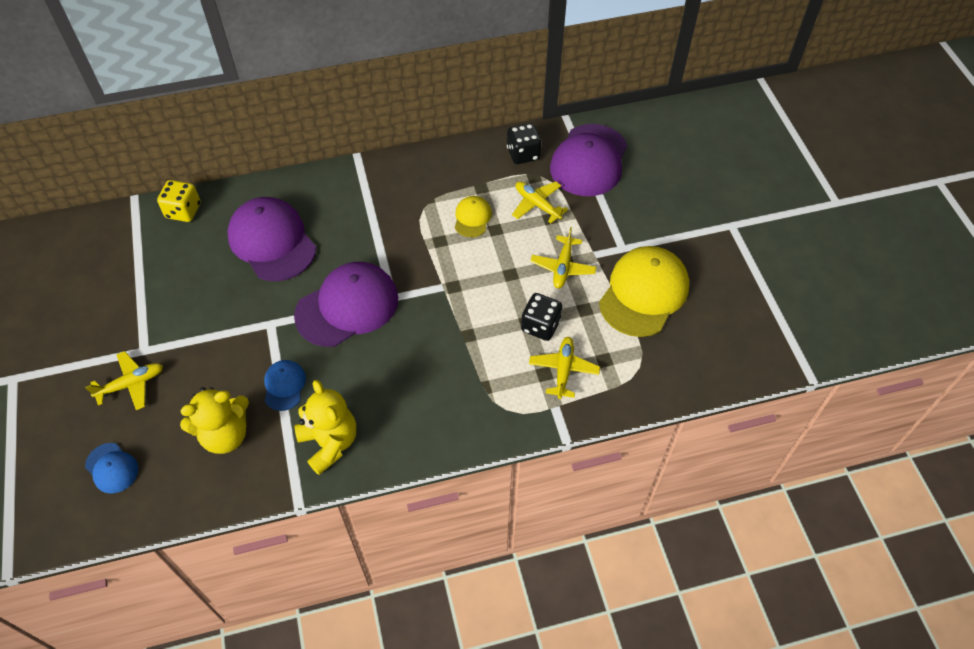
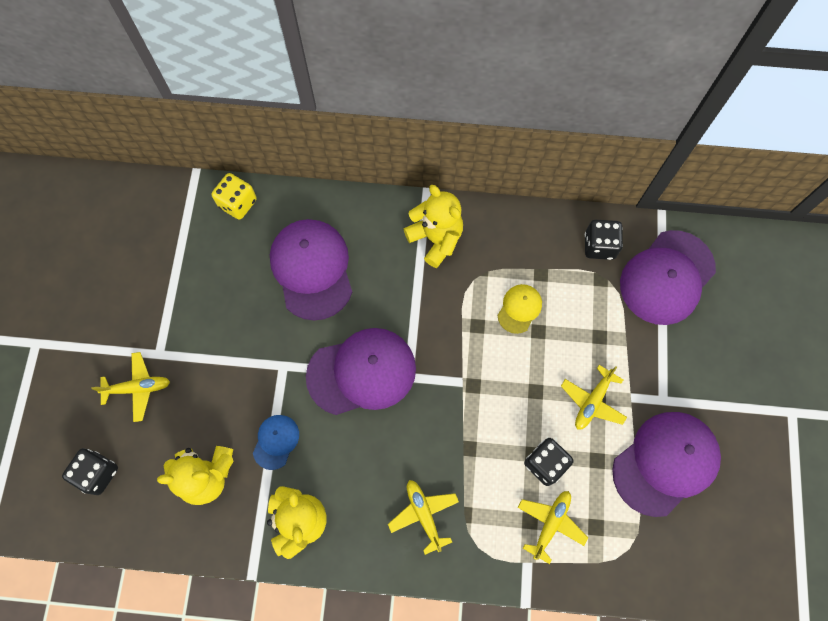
camera: 20 degrees right, 15 degrees up
blue cap [85,443,138,494] -> black dice [62,448,118,495]
yellow plane [512,181,569,223] -> yellow plane moved to [388,480,459,555]
yellow cap [599,246,689,337] -> purple cap [612,412,721,517]
none -> yellow teddy bear [404,185,463,268]

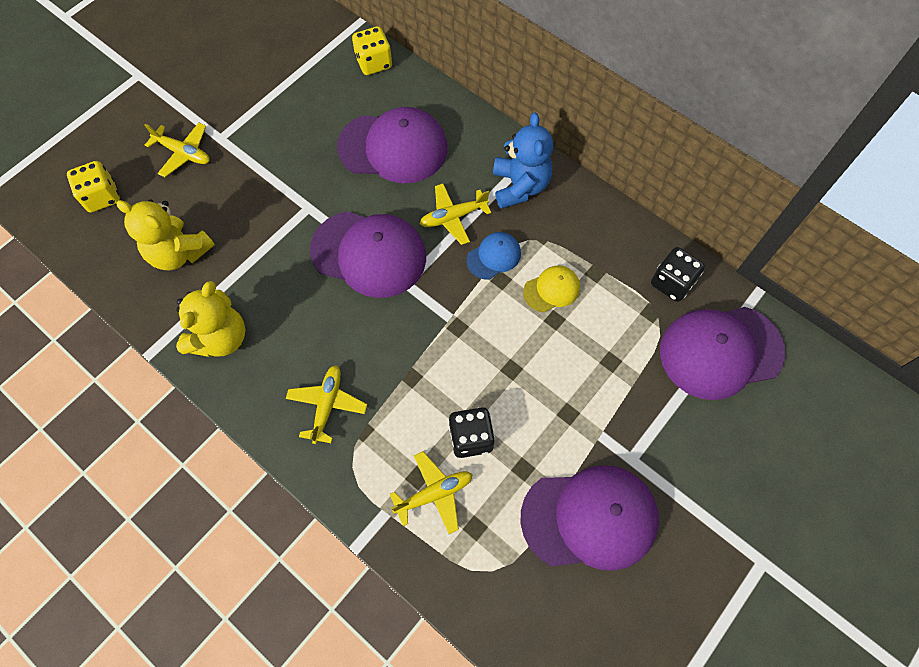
camera: 35 degrees right, 5 degrees down
black dice [62,448,118,495] -> yellow dice [67,161,120,213]
blue cap [253,415,299,470] -> blue cap moved to [467,232,521,279]
purple cap [270,219,352,320] -> purple cap turned 75 degrees clockwise [337,107,448,183]
yellow teddy bear [404,185,463,268] -> blue teddy bear [493,112,553,209]
yellow plane [561,365,627,430] -> yellow plane moved to [420,184,491,245]

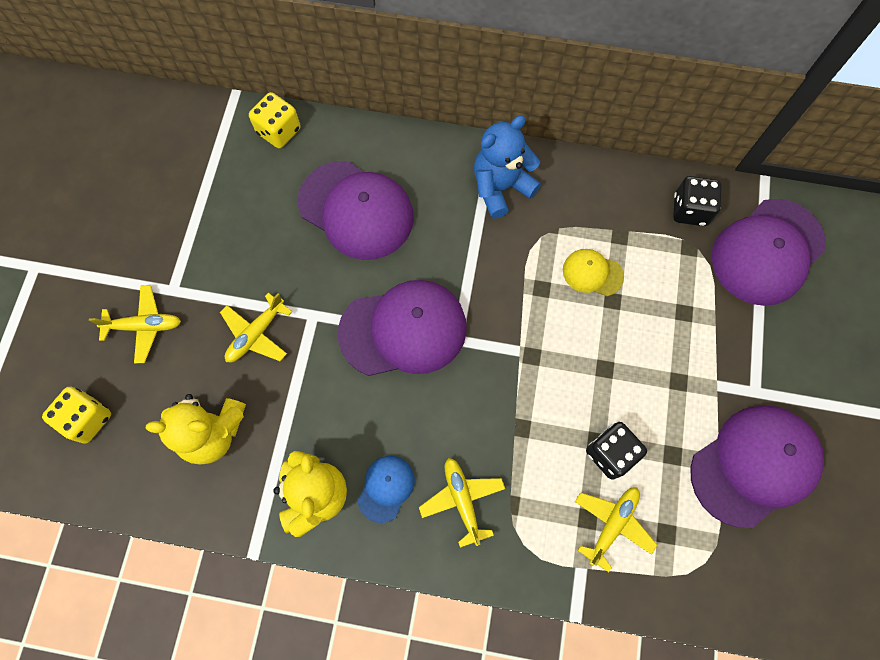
camera: 30 degrees left, 5 degrees up
purple cap [337,107,448,183] -> purple cap turned 60 degrees clockwise [298,161,414,260]
yellow plane [420,184,491,245] -> yellow plane moved to [220,293,292,362]
blue cap [467,232,521,279] -> blue cap moved to [358,456,415,523]
blue teddy bear [493,112,553,209] -> blue teddy bear turned 90 degrees counterclockwise [474,116,541,218]
yellow cap [523,265,580,312] -> yellow cap turned 105 degrees counterclockwise [563,249,624,296]

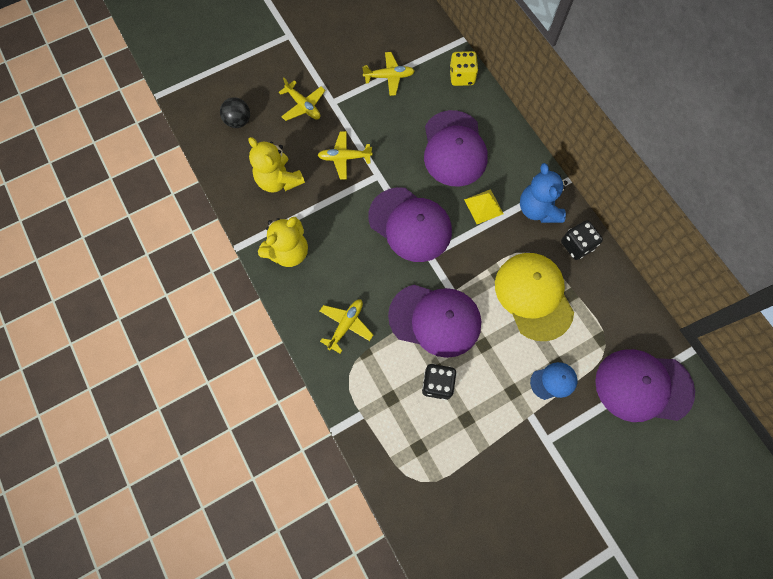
camera: 50 degrees right, 0 degrees up
yellow dice [42,387,111,444] -> black ball [220,97,250,128]
blue cap [358,456,415,523] -> blue cap moved to [530,362,577,400]
blue teddy bear [474,116,541,218] -> blue teddy bear turned 120 degrees counterclockwise [520,163,568,223]
yellow cap [563,249,624,296] -> yellow cap [495,253,574,341], size x2.05
yellow plane [575,488,657,572] -> yellow plane moved to [362,52,415,96]
black dice [673,176,722,226] -> black dice moved to [561,220,603,260]
purple cap [690,405,824,528] -> purple cap moved to [388,285,481,358]
none -> yellow pyramid [464,189,504,224]

